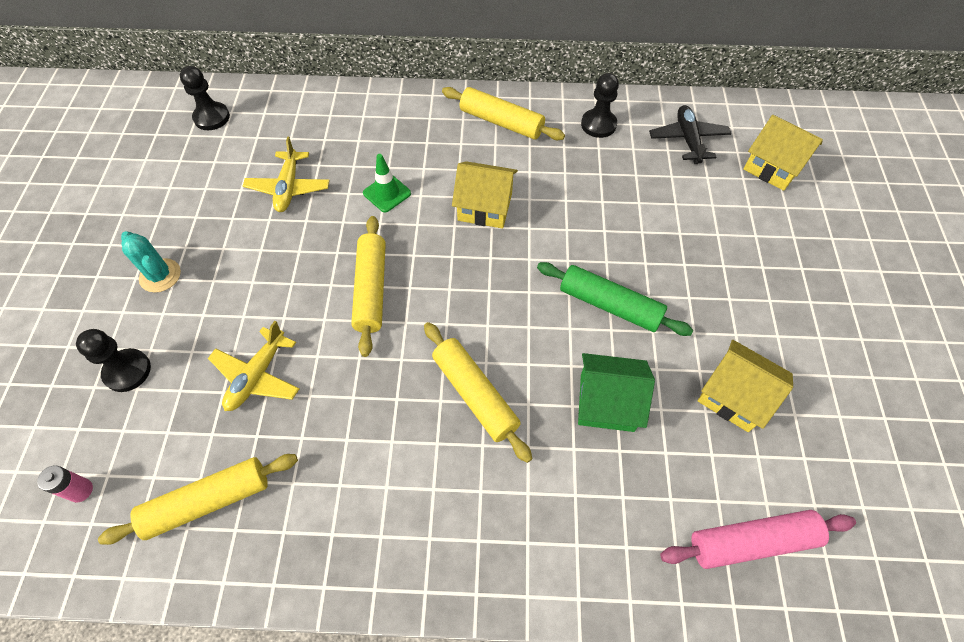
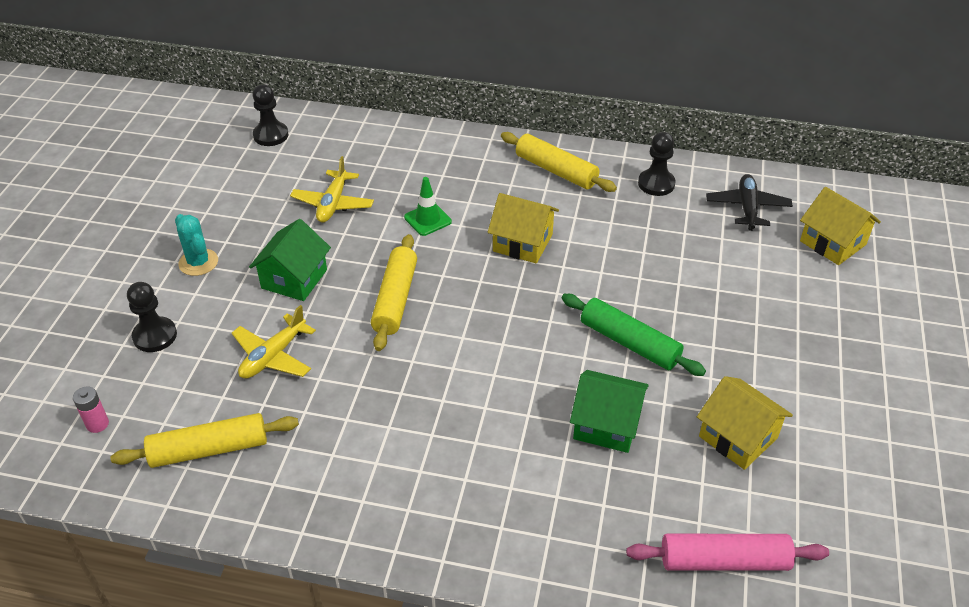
camera: 10 degrees right, 15 degrees down
yellow rolling pin [424,322,533,463] -> none
none -> green house [249,219,331,301]

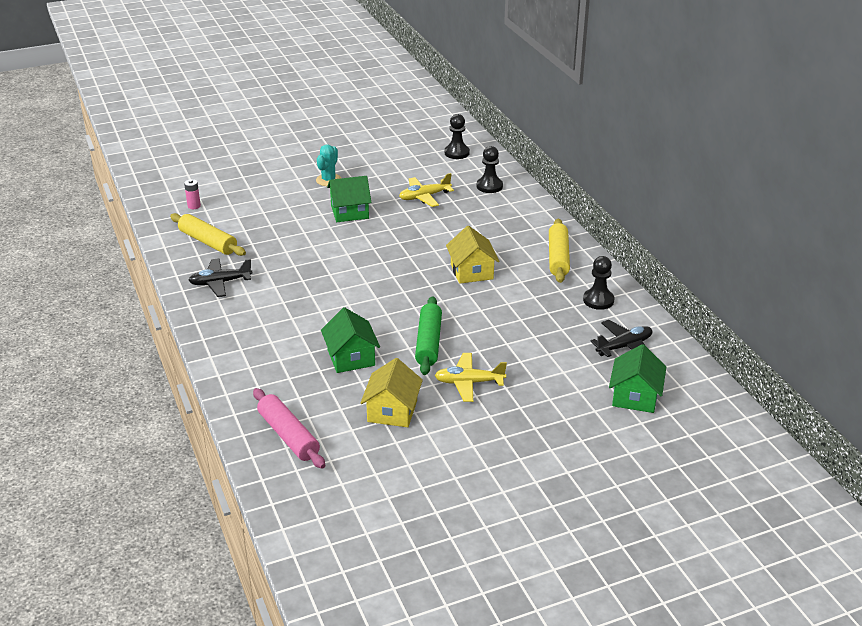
camera: 55 degrees right, 10 degrees down
black pawn [127,282,177,352] -> black pawn moved to [477,146,503,193]
yellow plane [232,305,316,379] -> yellow plane moved to [434,353,507,402]
yellow rolling pin [371,234,417,351] -> none
green traffic cone [404,177,452,236] -> none
yellow house [800,187,881,265] -> green house [609,344,666,413]
none -> black plane [188,258,253,297]

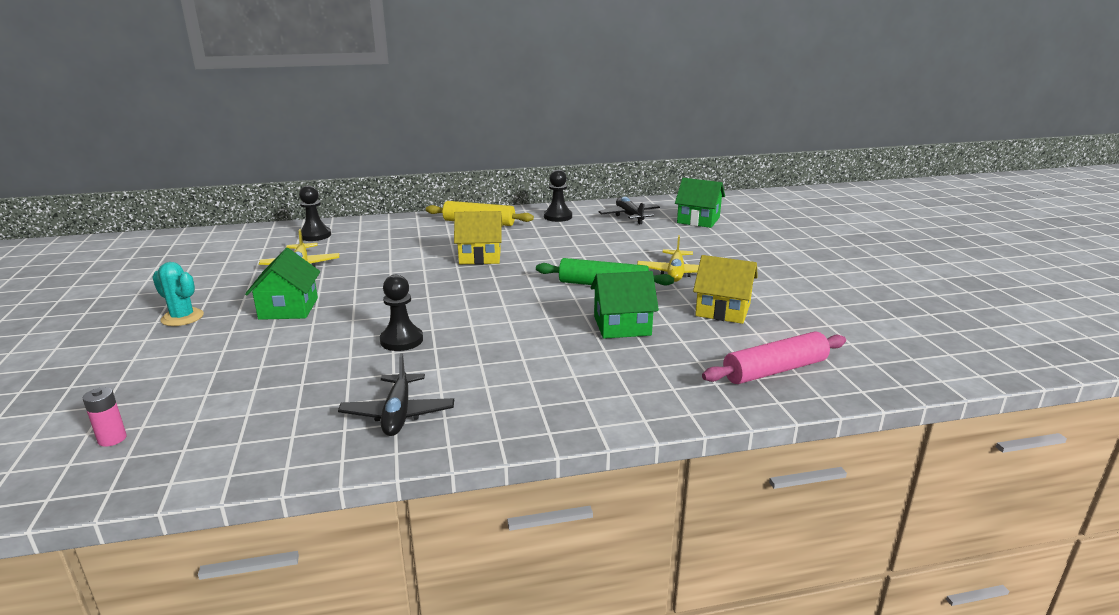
camera: 80 degrees left, 10 degrees down
yellow rolling pin [170,213,246,256] -> none
black pawn [445,114,470,159] -> black pawn moved to [380,275,423,351]

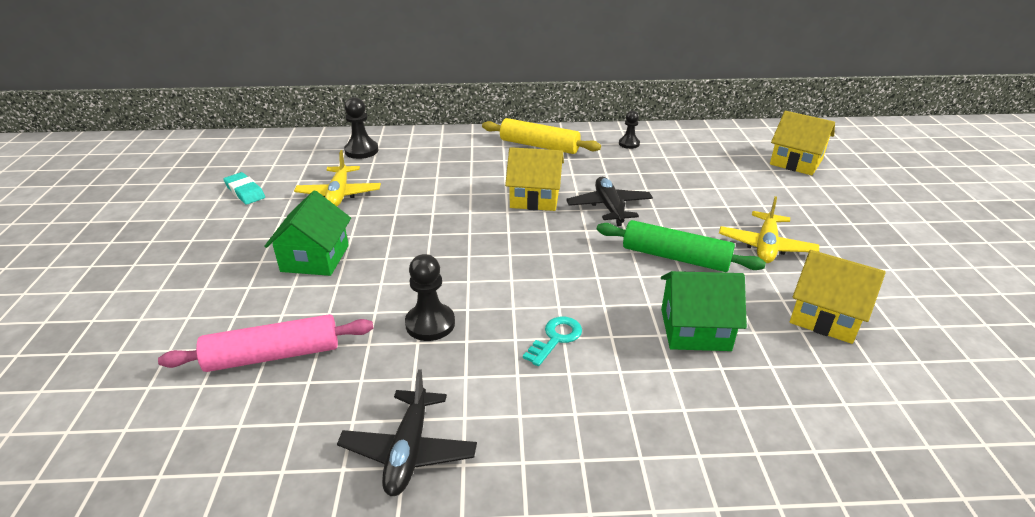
camera: 10 degrees right, 10 degrees up
pink battery [83,387,127,447] -> none
turquoise cactus [152,262,204,326] -> none
black pawn [544,170,572,222] -> black pawn [619,111,640,149], size x0.64
black plane [598,196,660,224] -> black plane moved to [566,177,653,226]
green house [675,178,725,228] -> yellow house [770,111,835,175]
pink rolling pin [702,331,846,384] -> pink rolling pin moved to [158,314,374,372]
none -> turquoise eraser [223,172,265,205]
none -> turquoise key [523,317,582,366]

